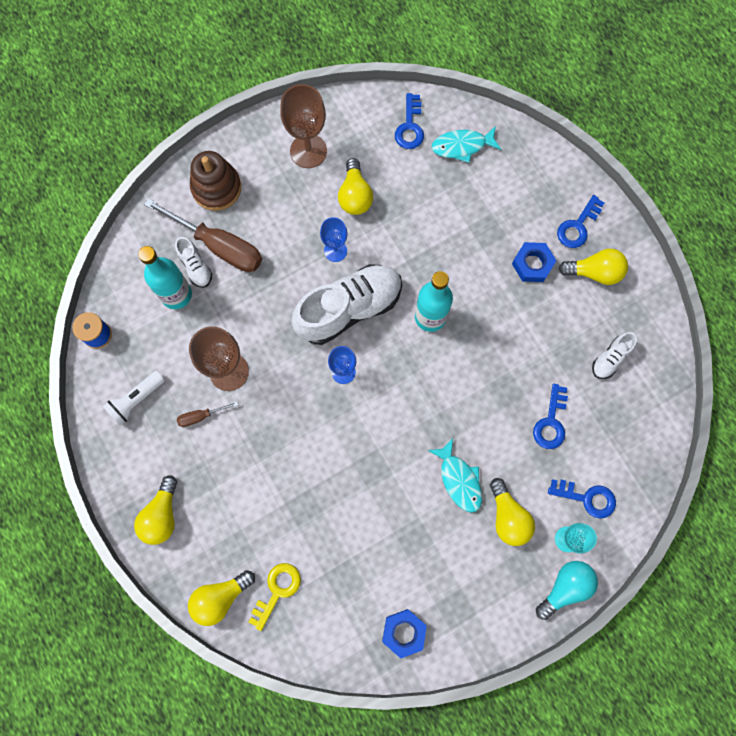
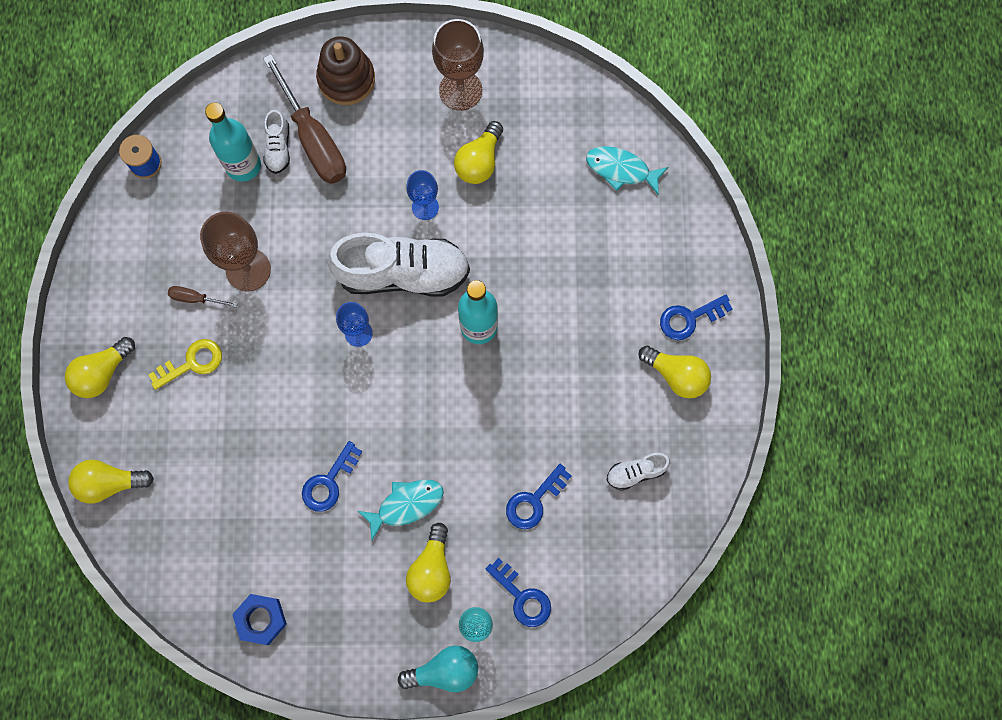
camera: 30 degrees right, 0 degrees up
white flashlight [103,371,165,425] -> none
yellow key [249,563,301,631] -> yellow key moved to [149,339,222,390]
blue key [395,93,424,149] -> blue key moved to [302,441,362,512]
turquoise fish [428,438,482,513] -> turquoise fish turned 120 degrees counterclockwise [358,480,444,540]
blue nut [512,242,557,282] -> none

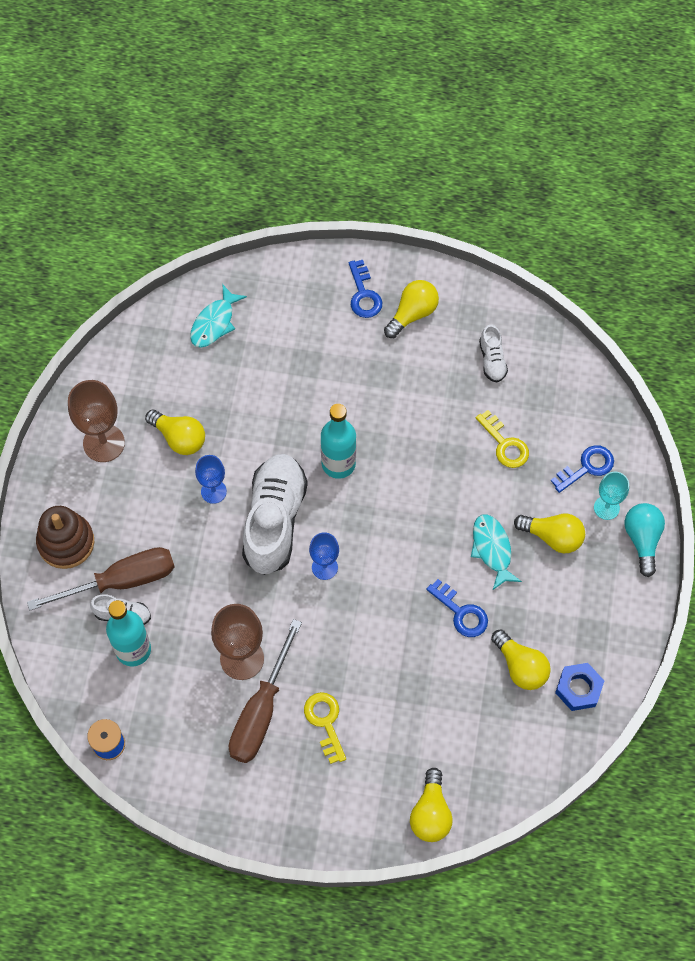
camera: 80 degrees left, 10 degrees down
yellow light bulb [65,337,135,398] -> yellow light bulb moved to [491,629,551,690]
brown screwdriver [168,286,237,307] -> brown screwdriver [229,619,302,763], size x2.23
blue key [506,464,571,529] -> yellow key [476,410,529,468]

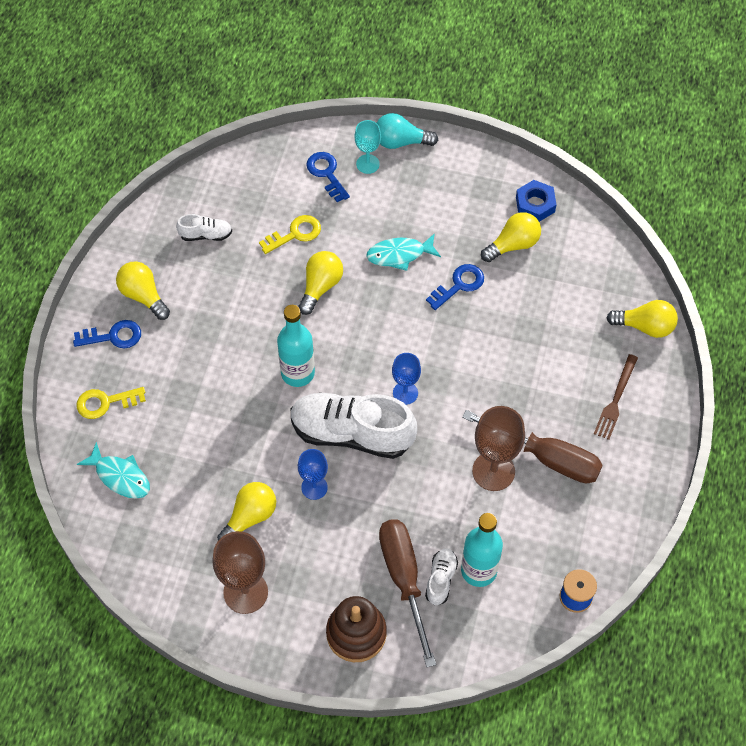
camera: 85 degrees left, 5 degrees down
yellow key [304,692,346,764] -> yellow key moved to [76,387,146,419]
yellow light bulb [514,514,585,553] -> yellow light bulb moved to [299,251,343,315]
none -> brown fork [594,354,638,440]

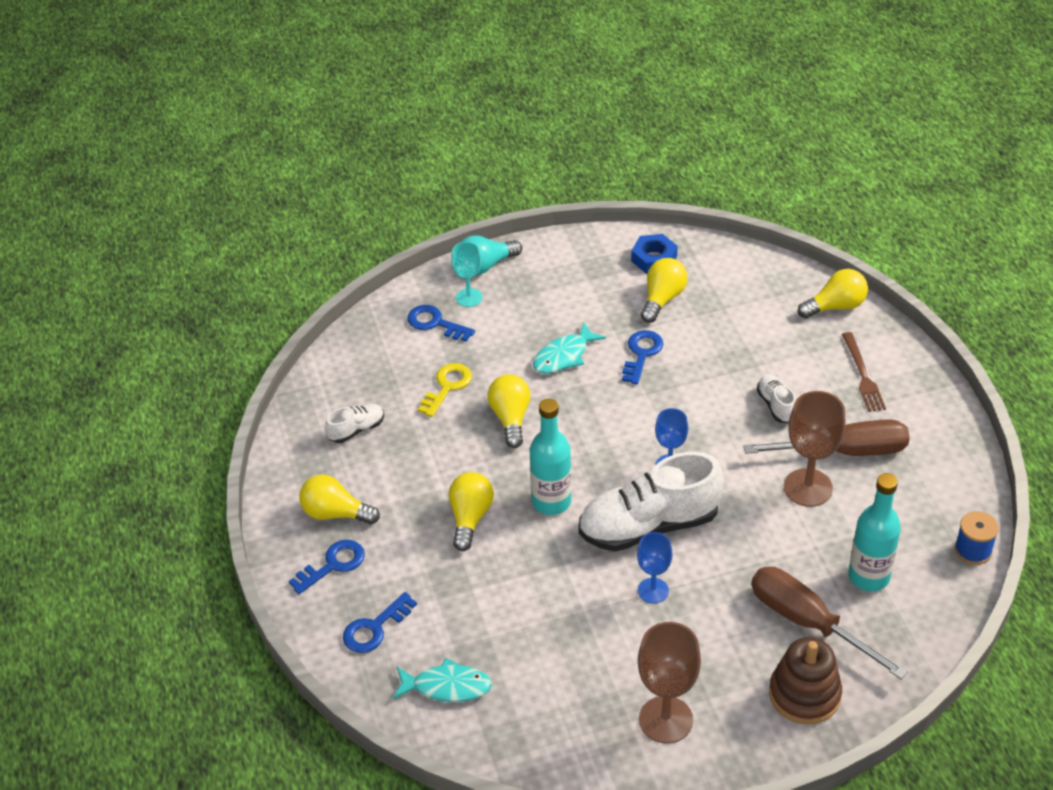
camera: 30 degrees left, 15 degrees down
yellow key [76,387,146,419] -> blue key [343,592,417,653]
yellow light bulb [217,482,276,540] -> yellow light bulb moved to [449,472,494,551]
white shoe [425,548,458,606] -> white shoe moved to [757,375,796,423]

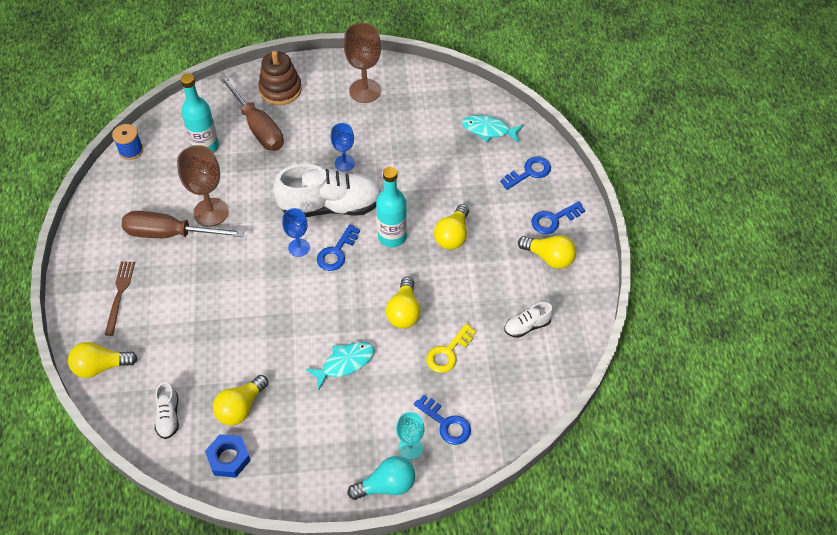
camera: 170 degrees left, 10 degrees up
blue key [622,330,663,384] -> blue key moved to [317,224,360,271]
white shoe [757,375,796,423] -> white shoe moved to [155,382,179,439]

